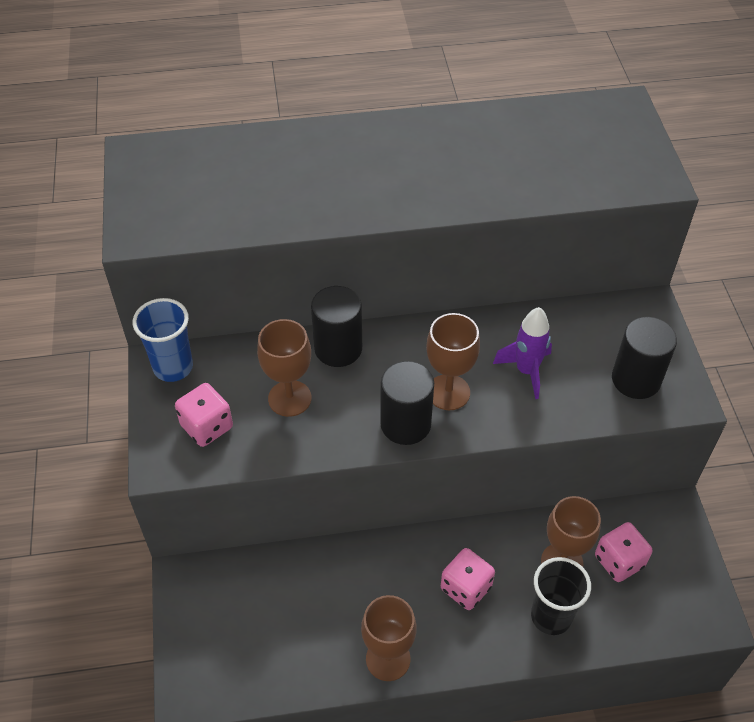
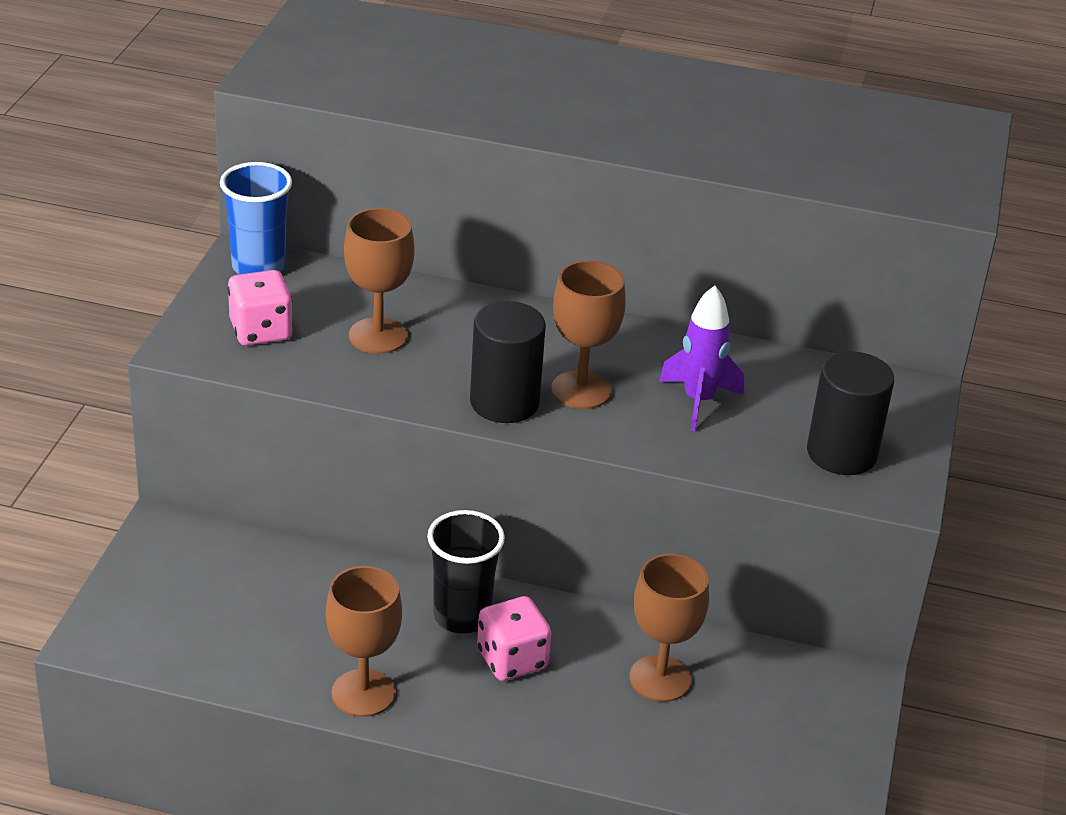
camera: 20 degrees right, 15 degrees down
black cylinder [311,286,362,367] -> none
black cup [531,557,591,635] -> black cup moved to [427,510,505,634]
pink dice [595,522,652,582] -> none

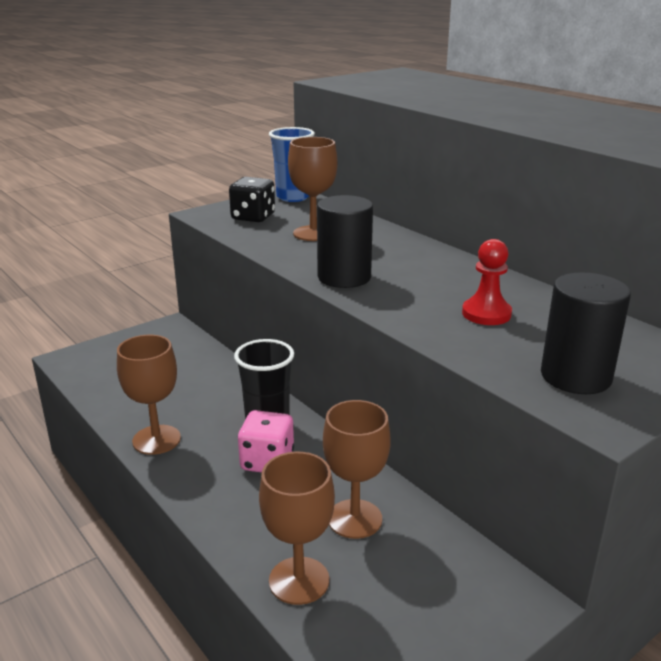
camera: 40 degrees right, 10 degrees down
pink dice [228,270,293,346] -> black dice [229,177,275,222]
brown goblet [551,260,626,409] -> brown goblet moved to [259,452,335,605]
purple rocket [659,285,744,431] -> red pawn [462,239,512,325]

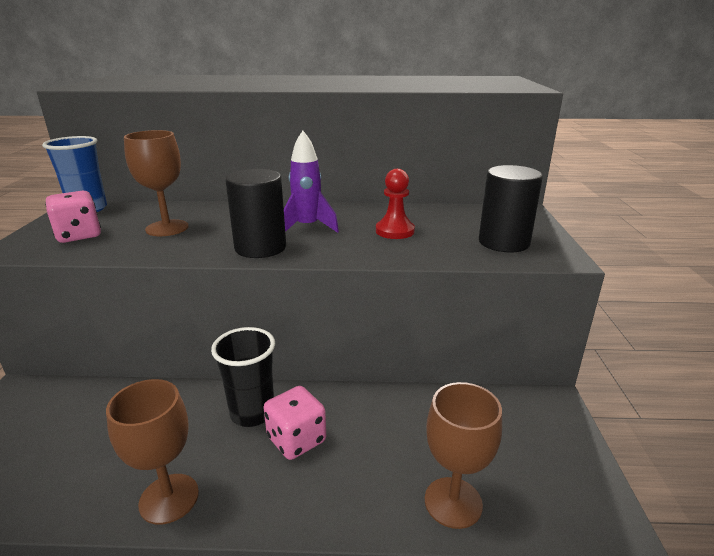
camera: 50 degrees left, 0 degrees up
black dice [229,177,275,222] -> pink dice [45,190,101,243]
brown goblet [323,400,391,539] -> none
none -> purple rocket [284,131,339,233]

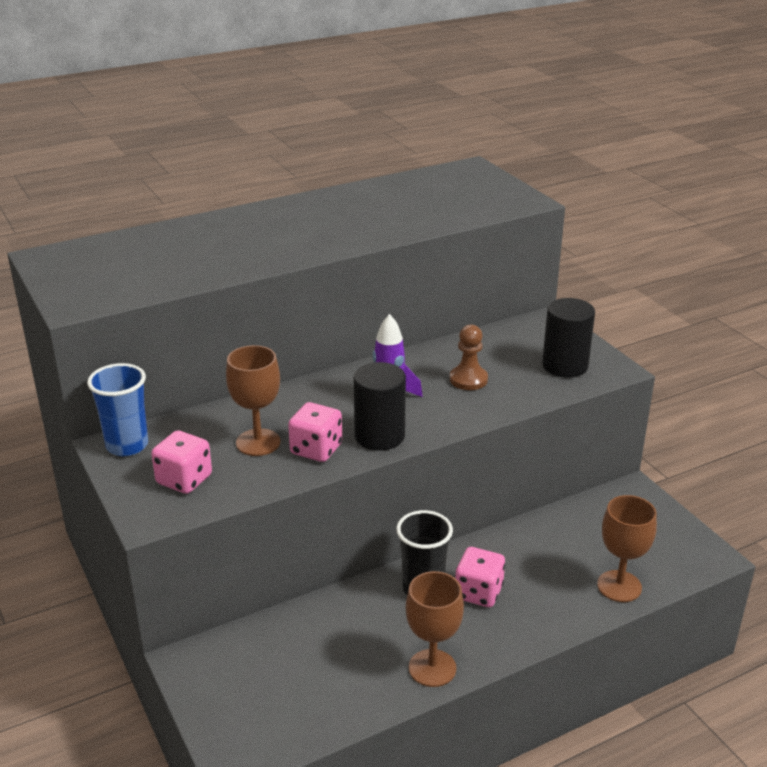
camera: 30 degrees left, 5 degrees up
red pawn [376,169,415,239] -> brown pawn [450,325,488,390]
none -> pink dice [288,402,342,462]

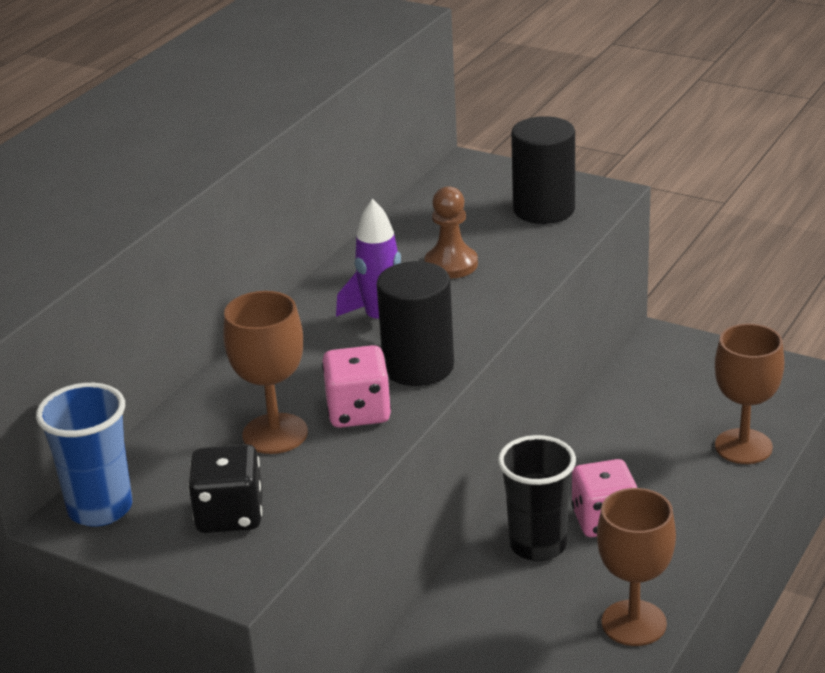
camera: 30 degrees left, 0 degrees up
pink dice [151,431,212,494] -> black dice [188,444,262,533]

